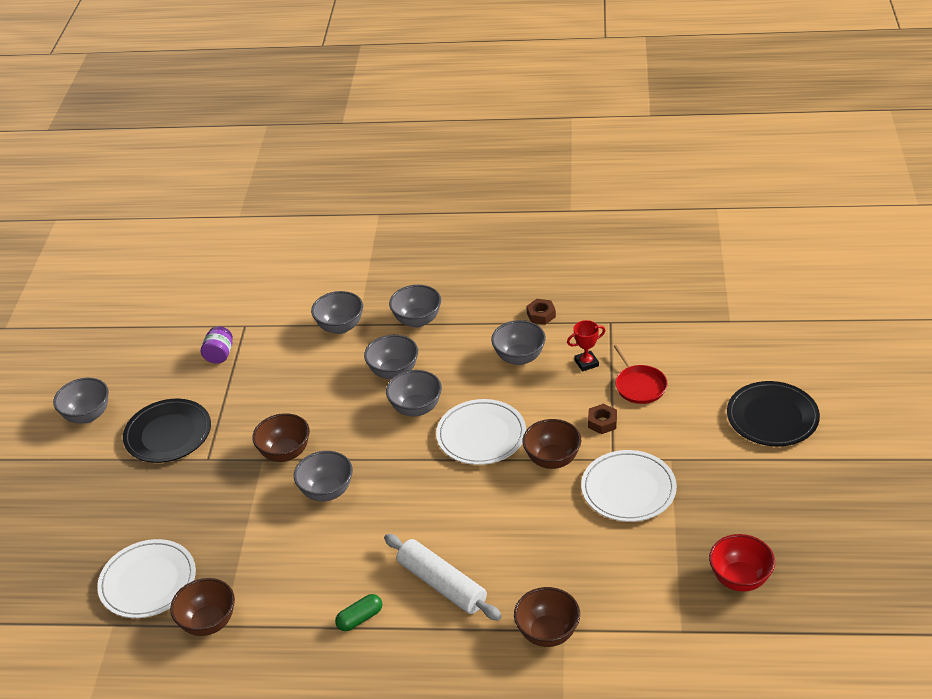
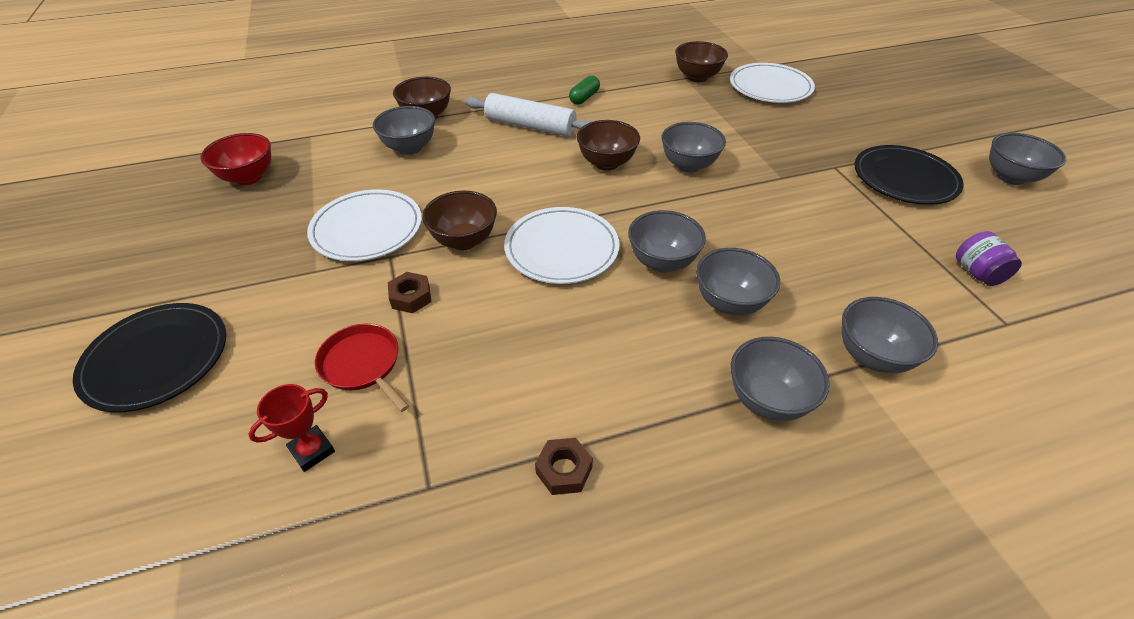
camera: 155 degrees right, 5 degrees up
brown bowl [252,413,310,462] -> brown bowl moved to [577,120,640,171]
grey bowl [491,320,546,365] -> grey bowl moved to [373,106,435,155]
red trophy [567,320,605,371] -> red trophy moved to [248,384,335,472]

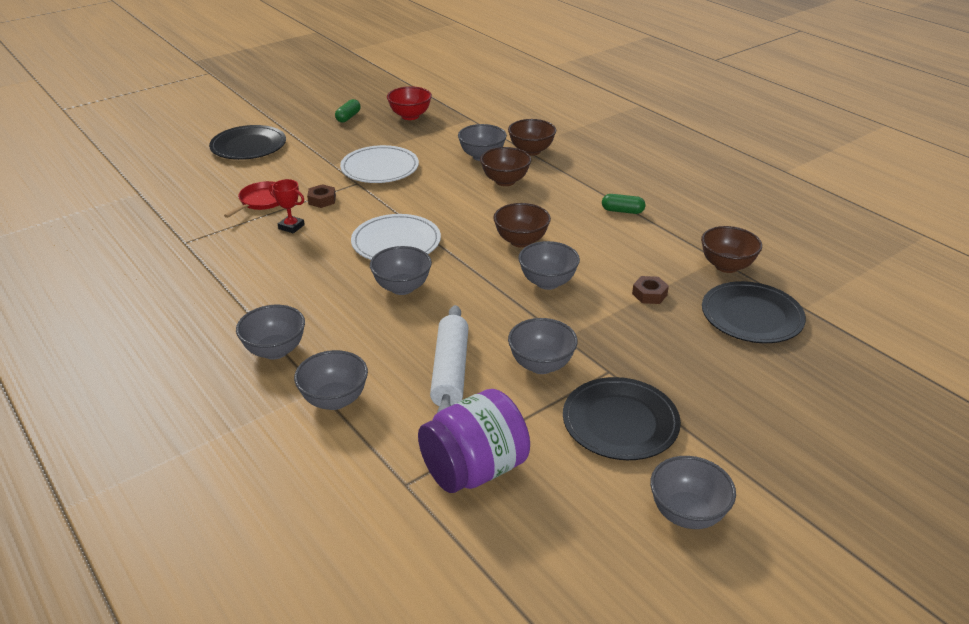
camera: 70 degrees right, 10 degrees down
red trophy [248,384,335,472] -> red trophy moved to [269,179,305,233]
brown bowl [422,191,497,250] -> brown bowl moved to [480,147,531,186]
white rolling pin [465,93,592,137] -> white rolling pin moved to [430,305,469,413]
brown nut [535,438,593,495] -> brown nut moved to [632,276,669,304]
grey bowl [696,248,780,315] -> grey bowl moved to [508,318,578,374]
white plate [730,63,815,103] -> black plate [702,281,806,343]
purple jar [956,231,1022,286] -> purple jar [418,389,530,493], size x1.97
none -> green capsule [335,99,361,122]

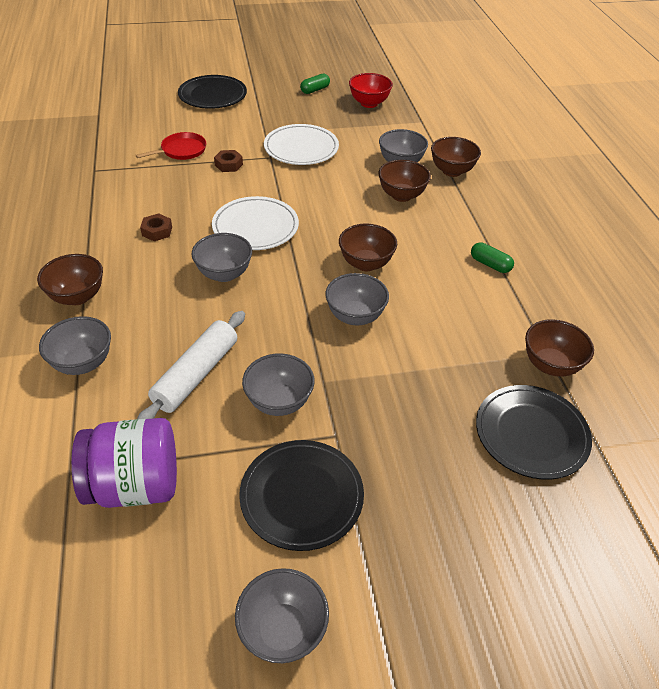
camera: 25 degrees right, 10 degrees up
grey bowl [236,305,305,360] -> brown bowl [37,254,103,305]
red trophy [269,179,305,233] -> none
brown nut [632,276,669,304] -> brown nut moved to [140,213,172,241]

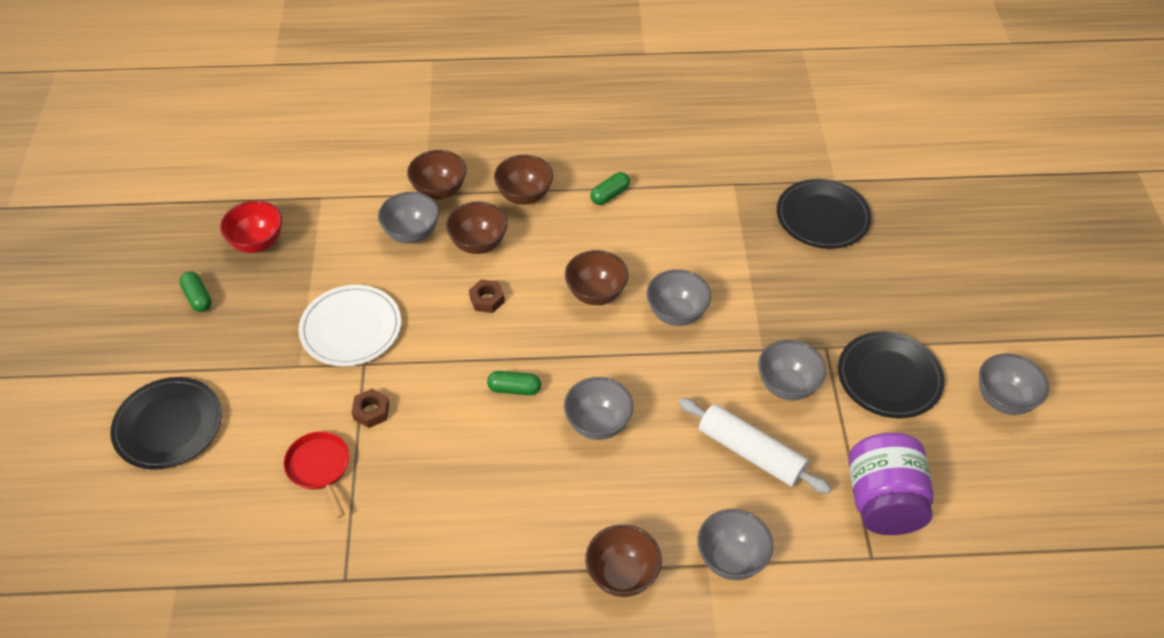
camera: 80 degrees left, 5 degrees up
brown nut [140,213,172,241] -> brown nut moved to [469,279,505,313]
white plate [212,196,299,250] -> green capsule [487,371,541,395]
brown bowl [525,319,594,377] -> brown bowl moved to [494,155,553,205]

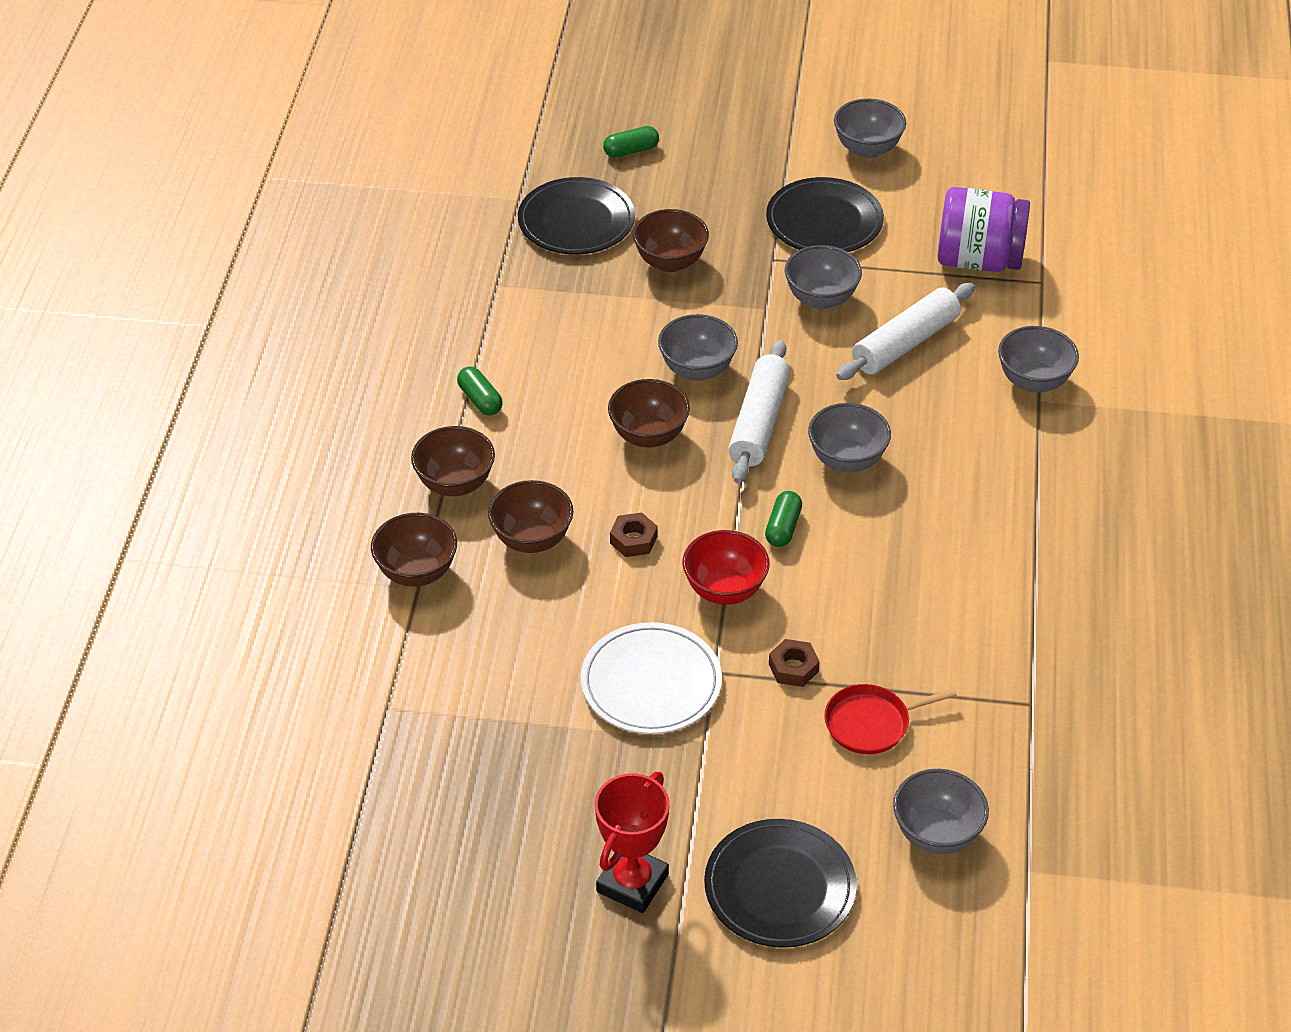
camera: 80 degrees left, 5 degrees down
green capsule [179,271,212,312] -> green capsule moved to [603,126,659,158]
red bowl [220,201,282,253] -> red bowl moved to [682,530,769,605]
grey bowl [378,192,439,244] -> grey bowl moved to [893,769,989,854]
brown bowl [585,524,662,597] -> brown bowl moved to [633,209,709,272]
none -> red trophy [595,772,670,913]
none -> white rolling pin [728,340,790,483]

